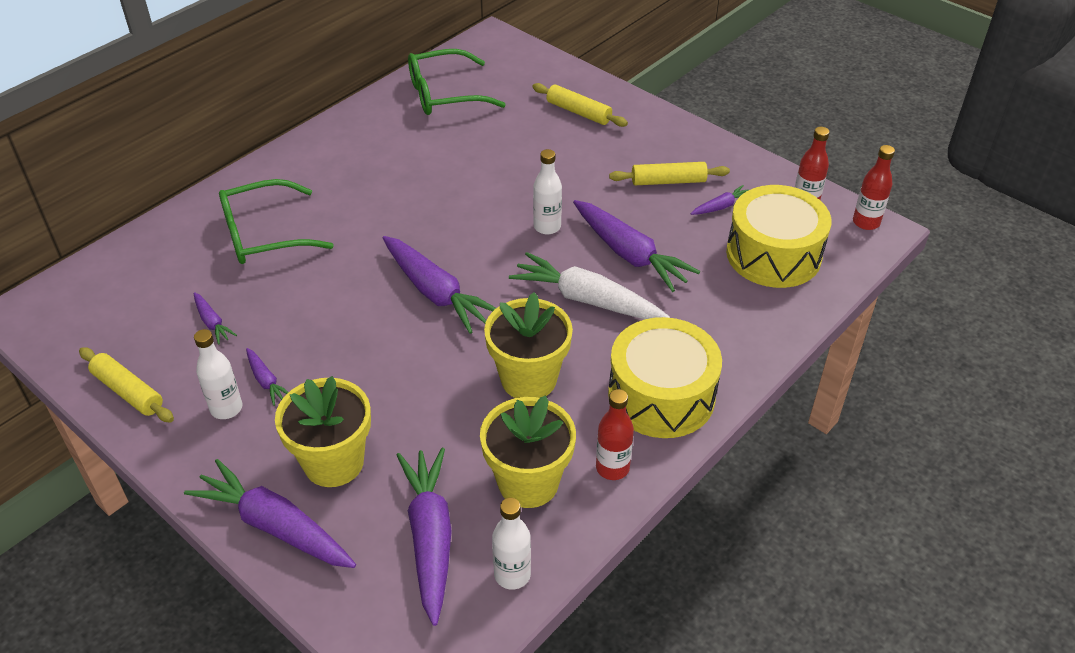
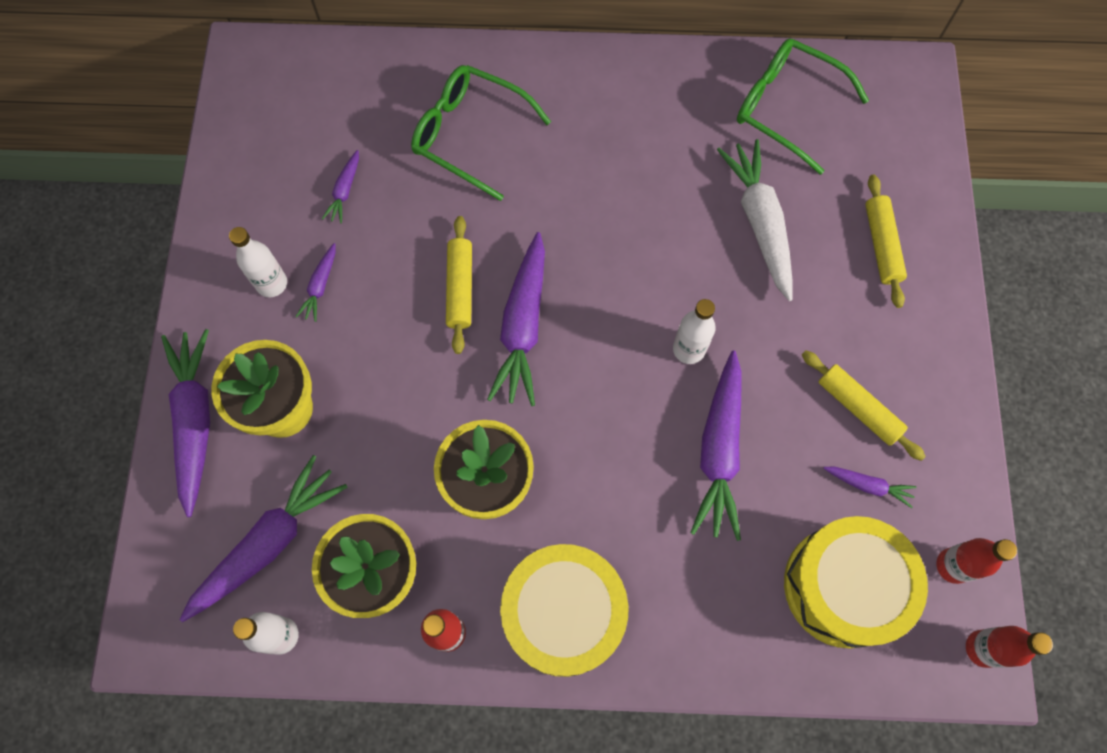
camera: 50 degrees right, 25 degrees up
yellow rolling pin [79,347,174,422] -> yellow rolling pin moved to [446,216,472,354]
white carrot [509,252,670,319] -> white carrot moved to [717,139,793,301]

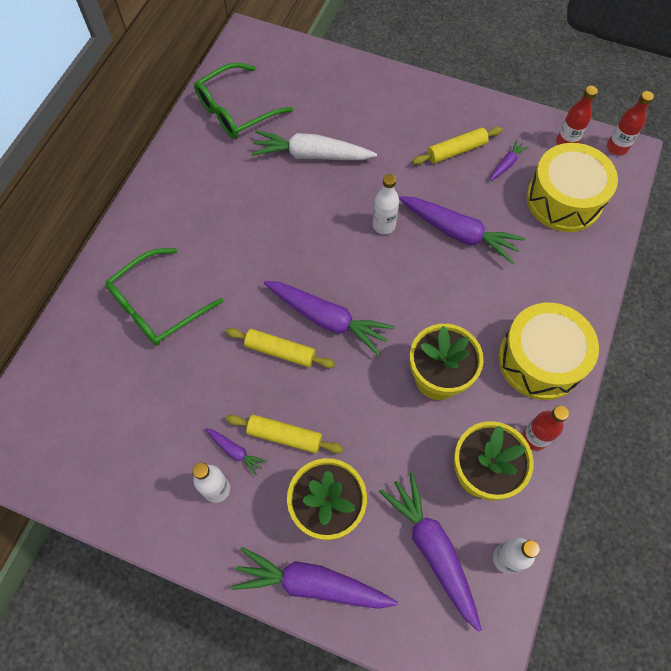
camera: 70 degrees left, 5 degrees down
purple carrot [322,150,359,223] -> none
yellow rolling pin [865,174,907,308] -> yellow rolling pin moved to [226,415,343,454]

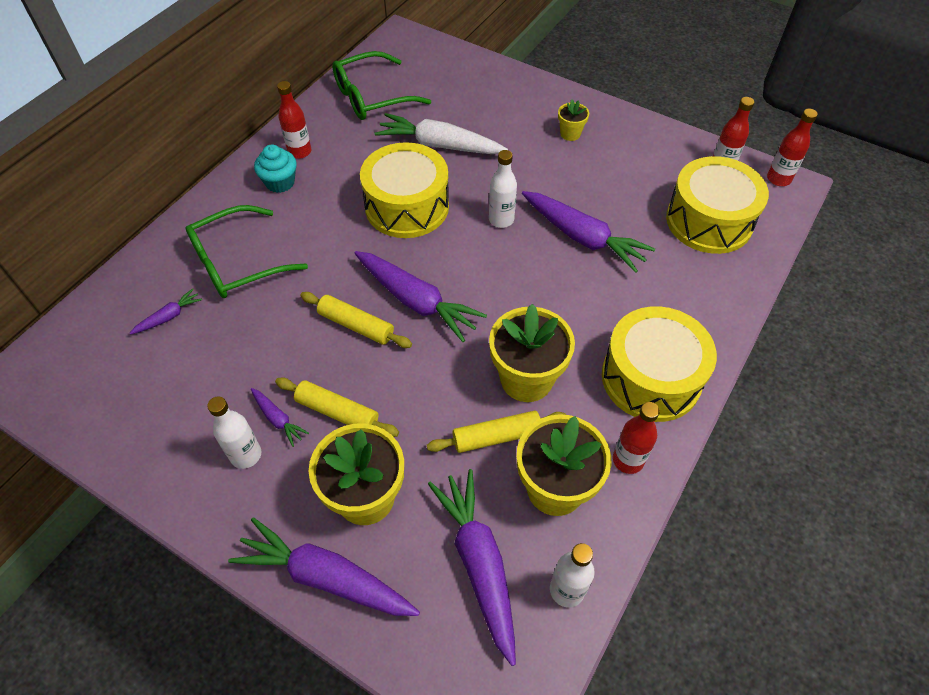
camera: 10 degrees right, 10 degrees down
yellow rolling pin [412,127,503,165] -> yellow rolling pin moved to [427,410,566,453]
purple carrot [490,140,529,181] -> purple carrot moved to [129,289,202,335]
none -> turquoise cupcake [254,145,297,193]
none -> red bottle [277,81,311,159]
none -> yellow drum [360,142,449,238]
none -> yellow flower pot [558,100,589,141]

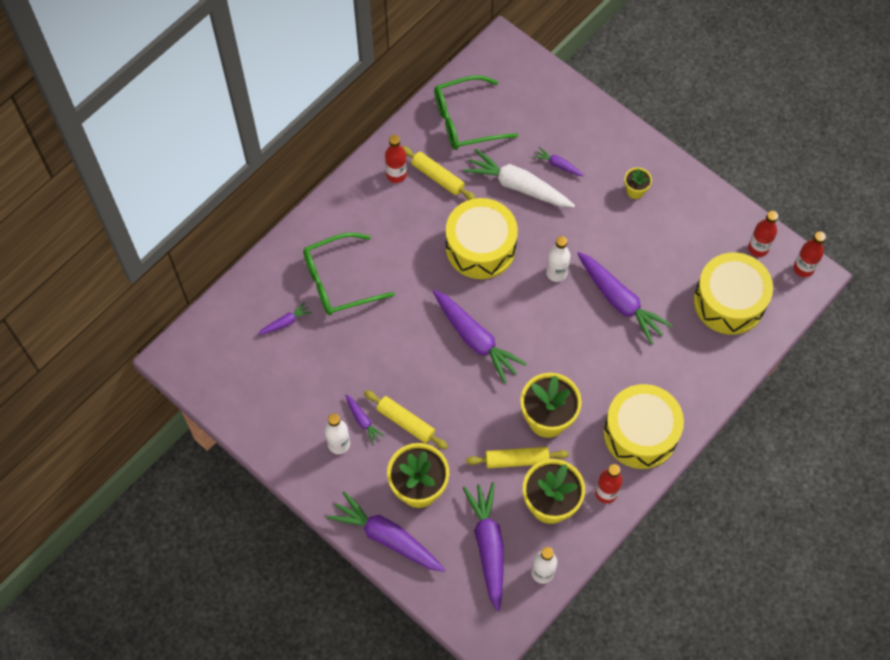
camera: 10 degrees right, 10 degrees up
turquoise cupcake [254,145,297,193] -> none
yellow rolling pin [300,292,412,348] -> yellow rolling pin moved to [402,146,476,200]
none -> purple carrot [533,147,584,176]

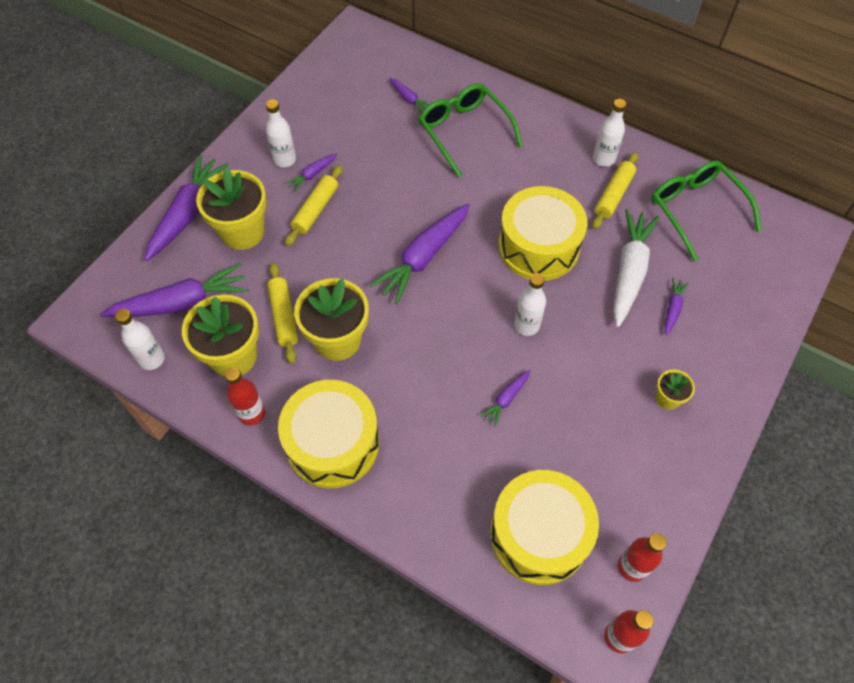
camera: 80 degrees right, 5 degrees down
red bottle [385,135,407,183] -> white bottle [593,99,626,167]
purple carrot [577,252,673,345] -> purple carrot [480,369,531,427], size x0.47

